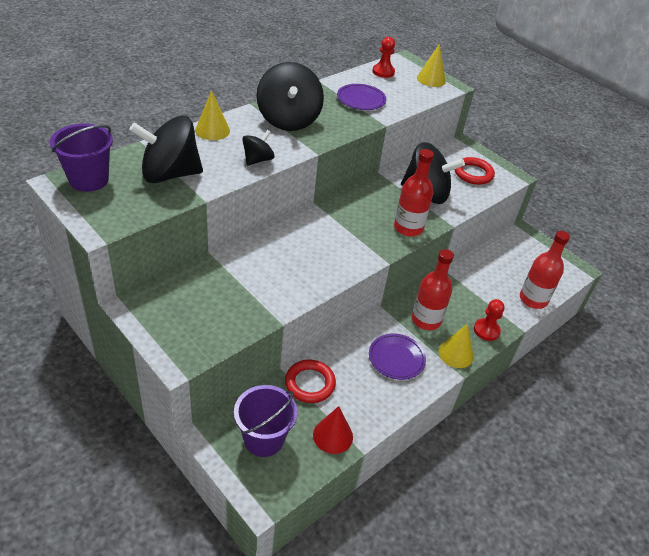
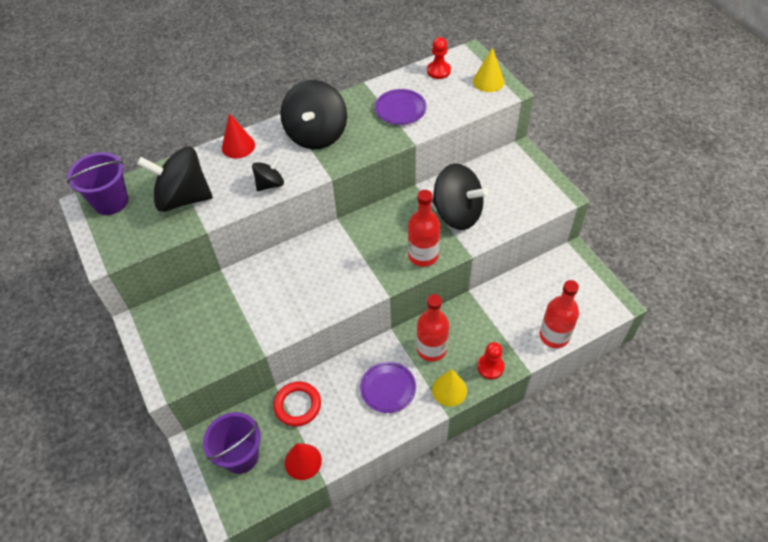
camera: 20 degrees right, 10 degrees up
yellow cone [195,90,230,140] -> red cone [222,113,255,159]
red ring [454,157,495,185] -> none

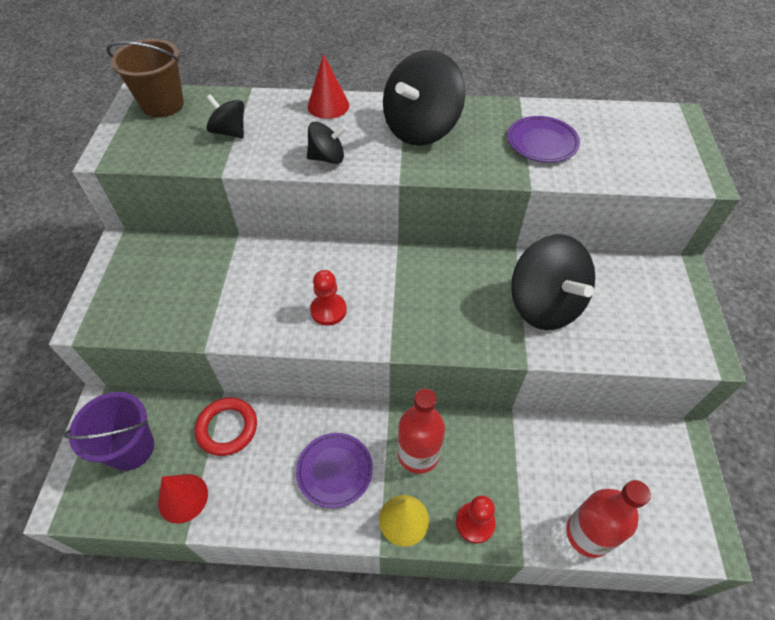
camera: 30 degrees right, 0 degrees up
purple bucket [67,152,128,215] -> brown bucket [106,39,184,117]
black spinning top [137,146,213,212] -> black spinning top [207,94,244,139], size x0.52
red bottle [408,190,440,267] -> none
red pawn [427,37,451,79] -> red pawn moved to [310,270,347,325]
yellow cone [473,47,504,92] -> none

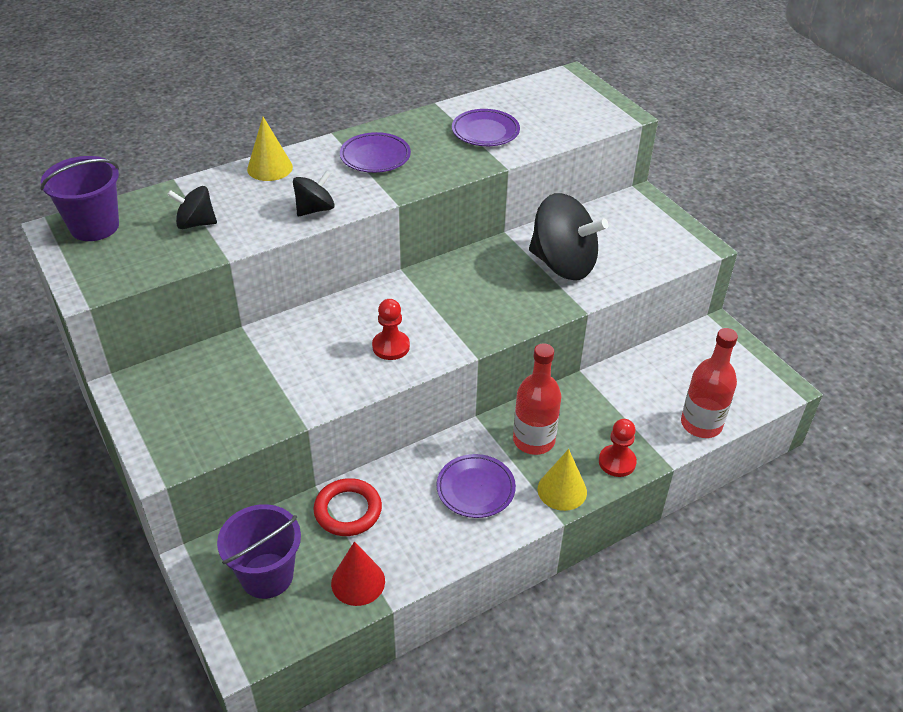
camera: 35 degrees left, 10 degrees down
brown bucket [106,39,184,117] -> purple bucket [40,156,119,241]
red cone [308,54,349,119] -> yellow cone [247,117,293,181]
black spinning top [383,50,465,146] -> purple plate [340,132,411,173]

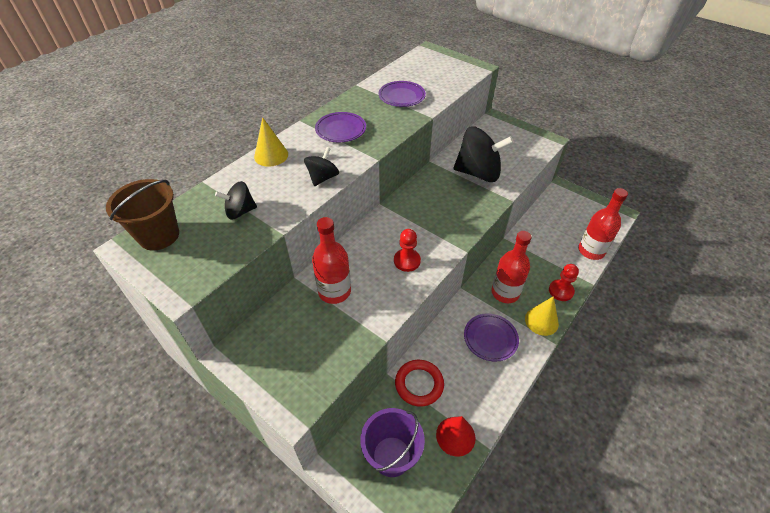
camera: 20 degrees left, 5 degrees up
purple bucket [40,156,119,241] -> brown bucket [106,179,179,250]
none -> red bottle [312,217,351,304]

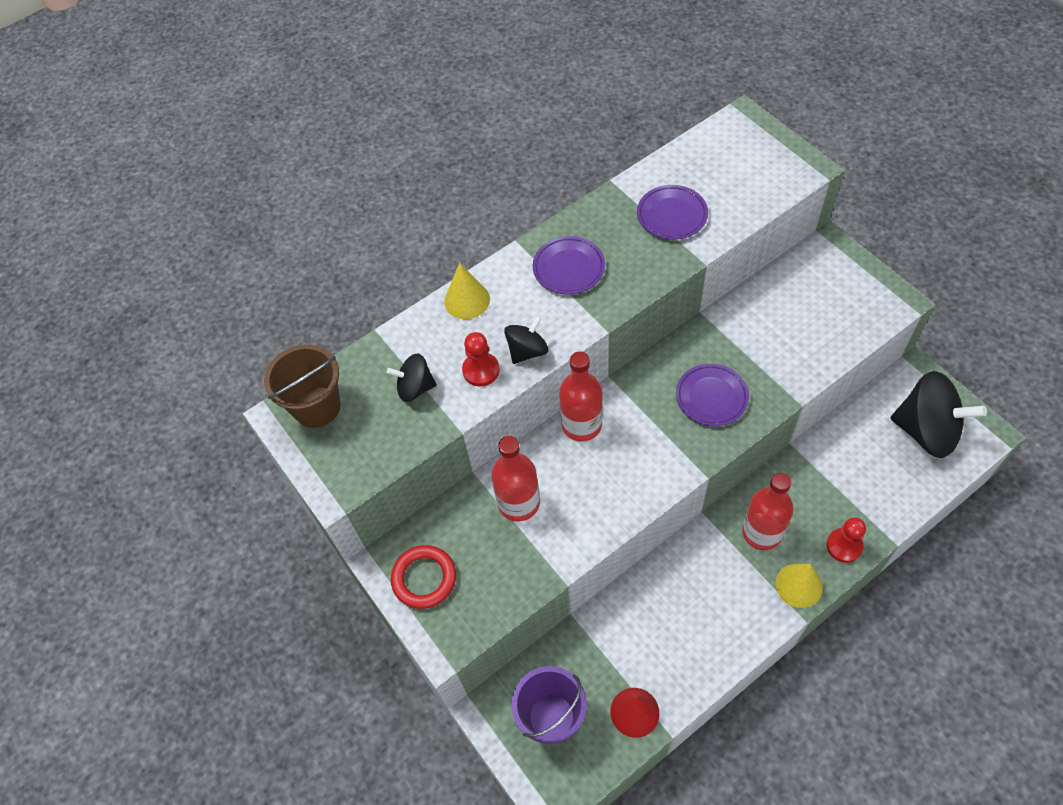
camera: 20 degrees right, 10 degrees up
red pawn [394,229,421,272] -> red pawn moved to [462,332,499,386]
red ring [395,360,444,407] -> red ring moved to [391,545,456,609]
black spinning top [454,126,514,182] -> black spinning top moved to [891,371,987,458]
purple plate [464,313,519,362] -> purple plate moved to [676,364,749,426]
red bottle [578,188,628,260] -> red bottle moved to [559,352,603,442]

